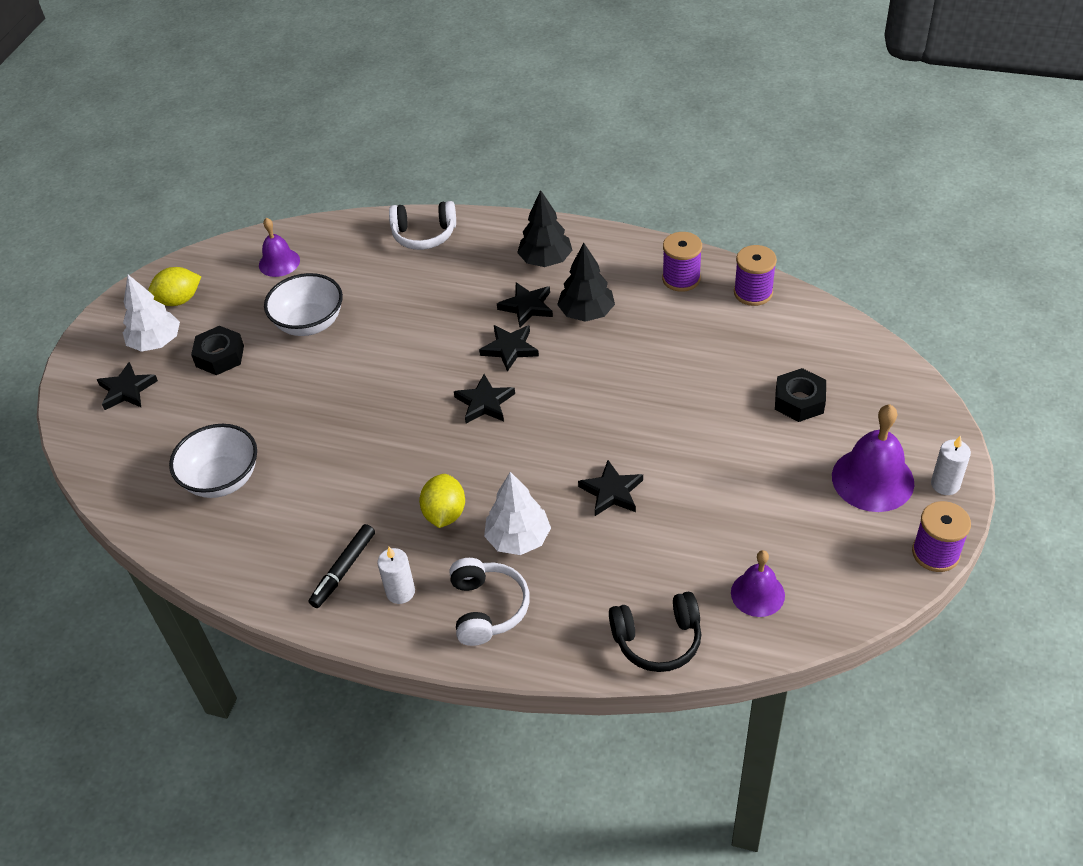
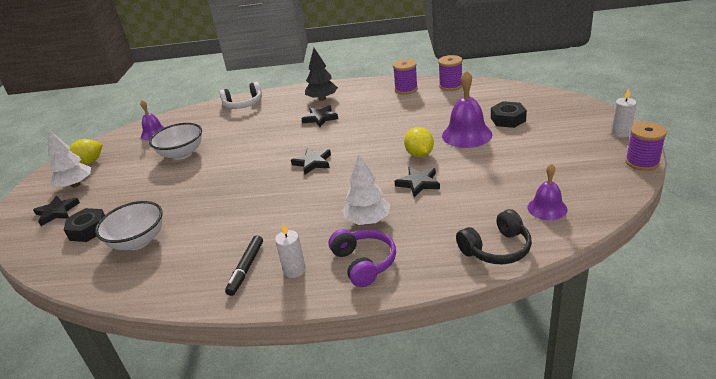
camera: 15 degrees left, 15 degrees down
black nut [191,326,244,375] -> black nut moved to [64,208,105,242]
yellow lemon [419,474,465,528] -> yellow lemon moved to [404,127,434,157]
white headphones [449,558,530,646] -> purple headphones [329,229,396,287]
black star [479,325,539,372] -> none
black tree [557,243,615,322] -> none
purple bell [832,405,914,512] -> purple bell moved to [442,70,492,148]

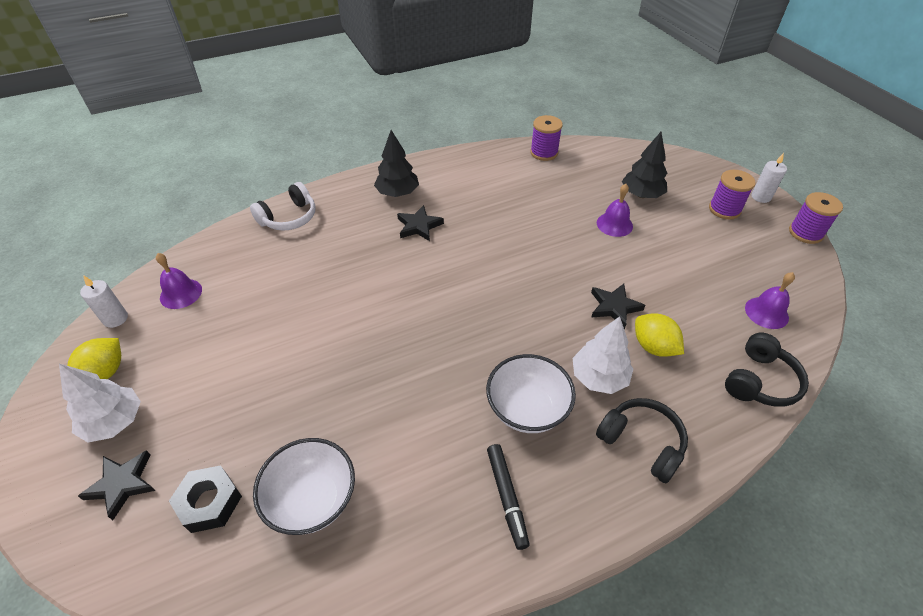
camera: 30 degrees left, 15 degrees up
white bowl [149,123,202,160] -> white bowl moved to [486,354,576,433]
white candle [275,223,306,278] -> white candle moved to [80,275,128,328]
black star [291,148,331,174] -> none
purple headphones [329,229,396,287] -> black headphones [596,398,688,483]
purple spool [393,59,418,94] -> purple spool moved to [709,170,756,220]
yellow lemon [404,127,434,157] -> yellow lemon moved to [635,313,684,357]
purple bell [442,70,492,148] -> purple bell [597,184,633,237], size x0.62
black nut [491,101,527,128] -> black tree [622,132,667,198]

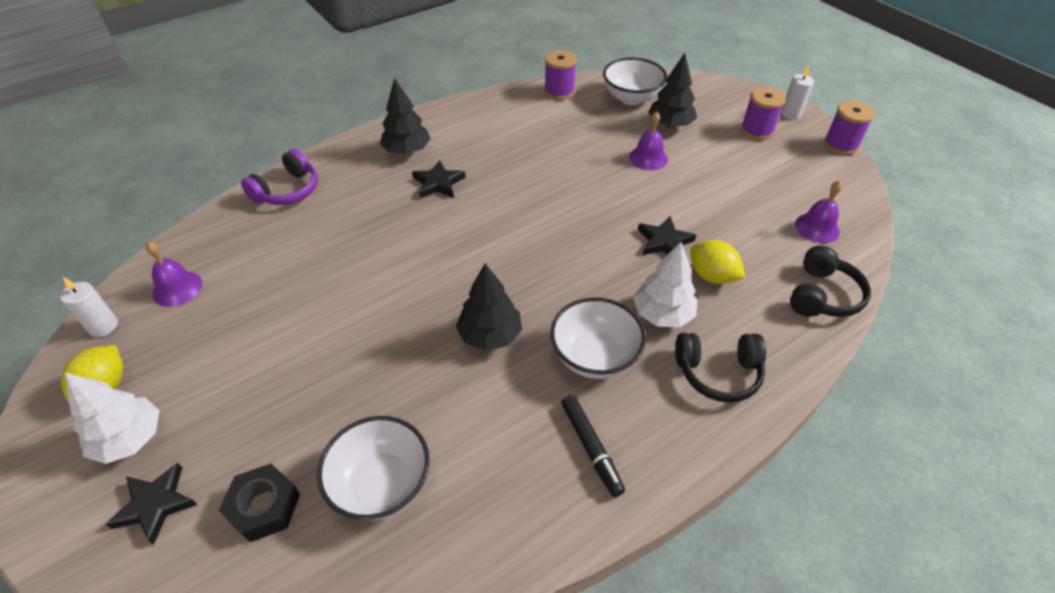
camera: 10 degrees left, 0 degrees up
white headphones [250,182,316,231] -> purple headphones [241,149,318,205]
black headphones [596,398,688,483] -> black headphones turned 150 degrees clockwise [675,333,766,403]
none -> black tree [456,263,522,351]
none -> white bowl [603,57,667,105]

